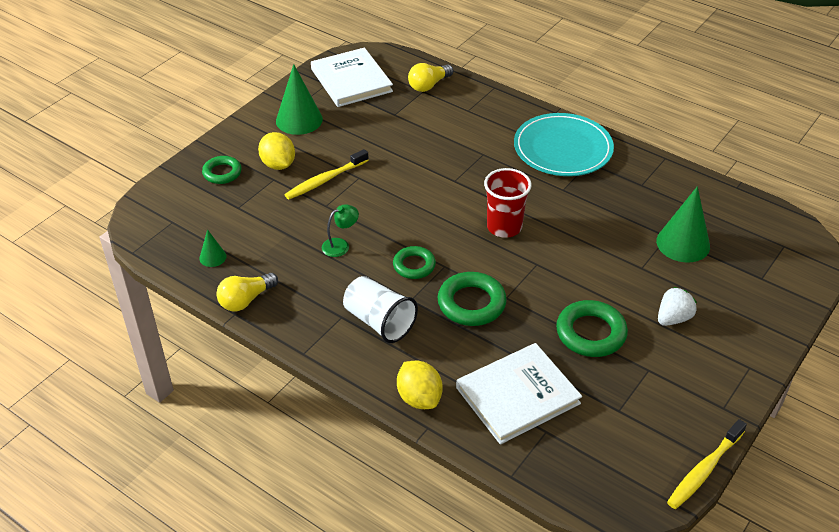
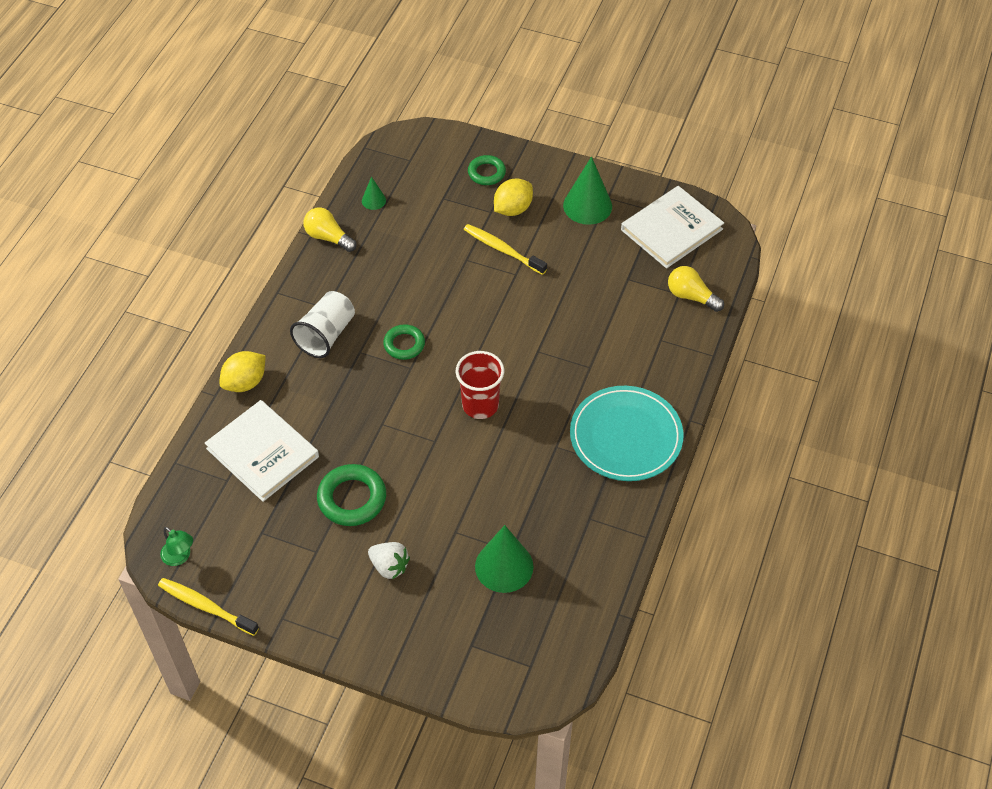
camera: 75 degrees right, 10 degrees up
green lamp [322,204,359,257] -> green lamp moved to [160,527,193,566]
green ring [438,272,507,326] -> none

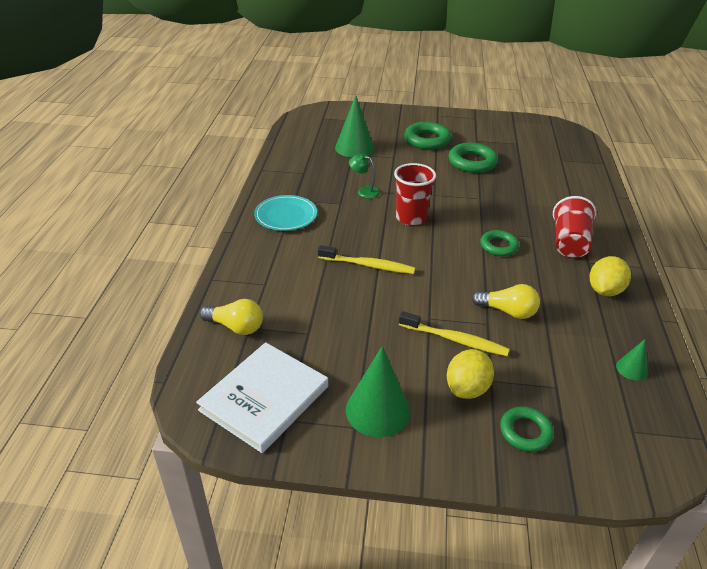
camera: 165 degrees right, 15 degrees down
yellow toothbrush [158,578,259,636] -> yellow toothbrush moved to [318,245,415,274]
green lamp [160,527,193,566] -> green lamp moved to [349,154,380,199]
white book [205,400,319,502] -> none
yellow lemon [219,351,266,392] -> yellow lemon moved to [590,256,631,296]
white cup [290,291,355,358] -> red cup [553,196,596,258]
yellow light bulb [304,208,357,252] -> yellow light bulb moved to [472,284,540,319]
white strawberry [368,542,410,580] -> green ring [404,122,451,150]
turquoise plate [570,386,684,481] -> turquoise plate [254,195,317,231], size x0.66

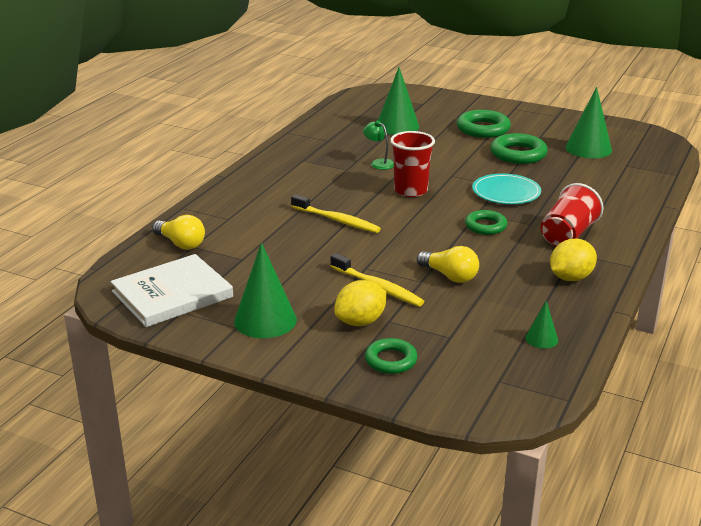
camera: 20 degrees right, 10 degrees down
turquoise plate [254,195,317,231] -> turquoise plate moved to [472,174,541,204]
none -> green cone [565,87,612,158]

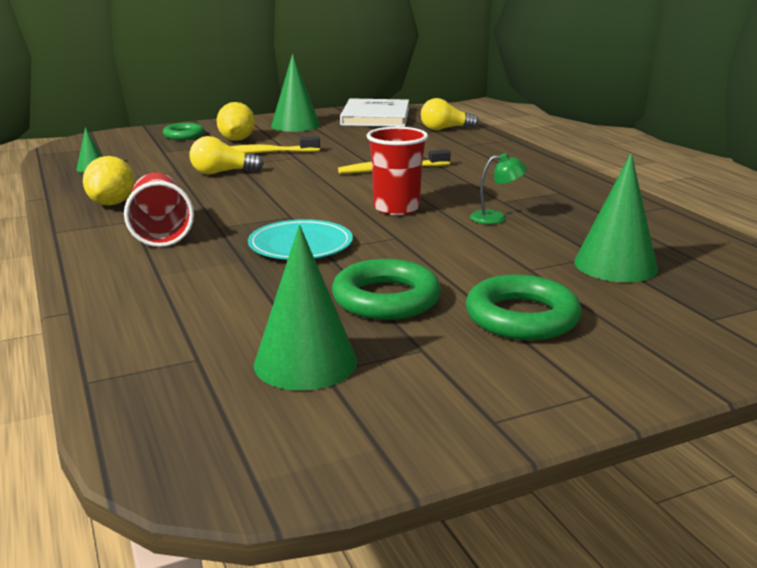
camera: 130 degrees right, 5 degrees down
green ring [465,210,507,235] -> none

